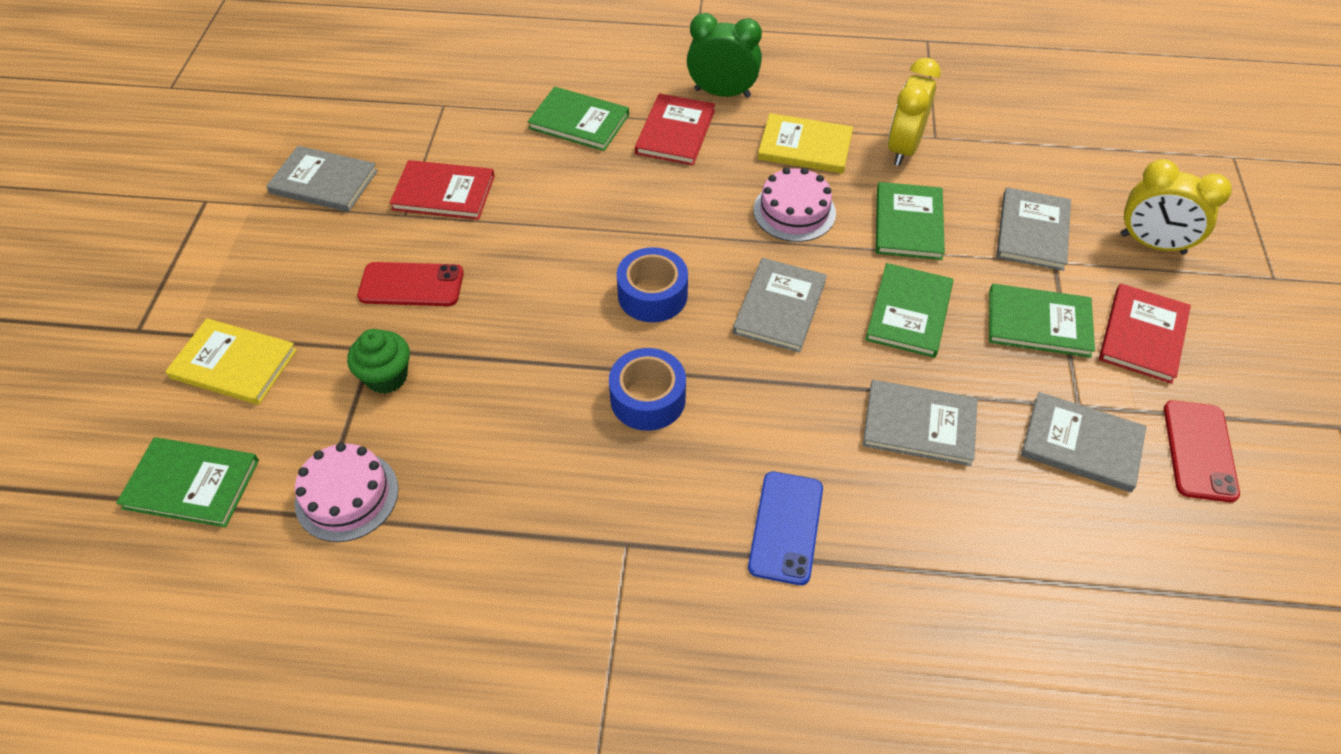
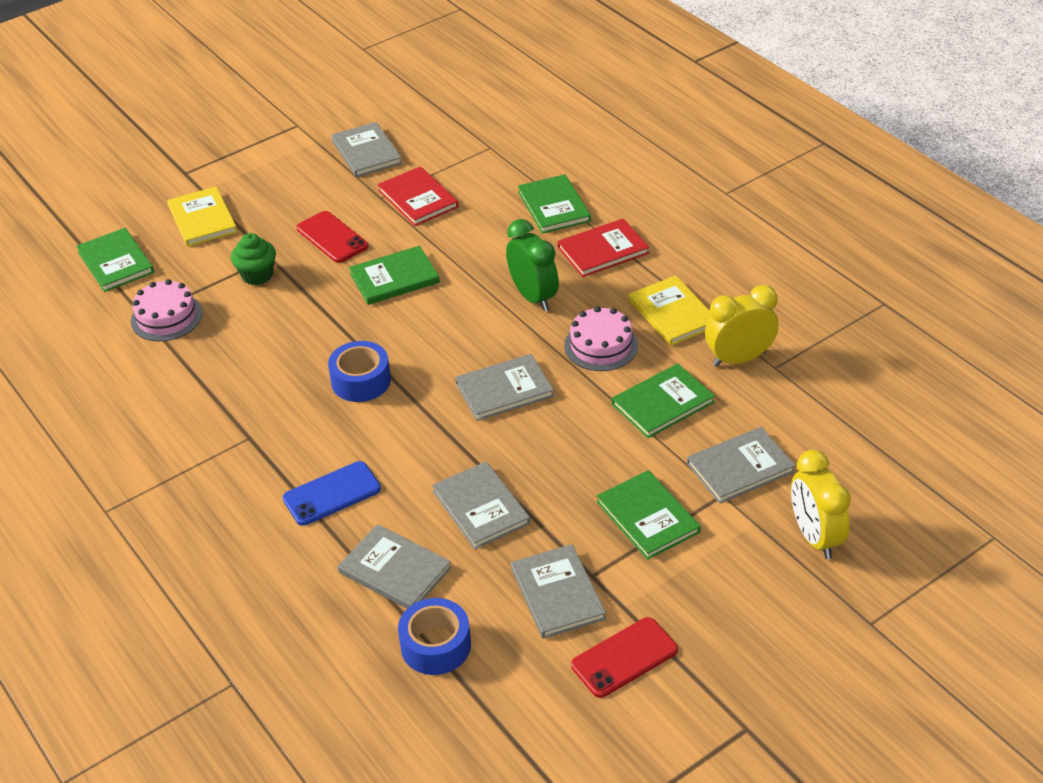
camera: 50 degrees right, 10 degrees down
blue tape [617,247,688,322] -> blue tape moved to [398,598,471,675]
green clock [687,13,762,98] -> green clock moved to [506,219,559,311]
green book [865,263,953,358] -> green book moved to [349,246,440,305]
red book [1099,284,1191,384] -> none
none -> grey book [338,524,451,609]

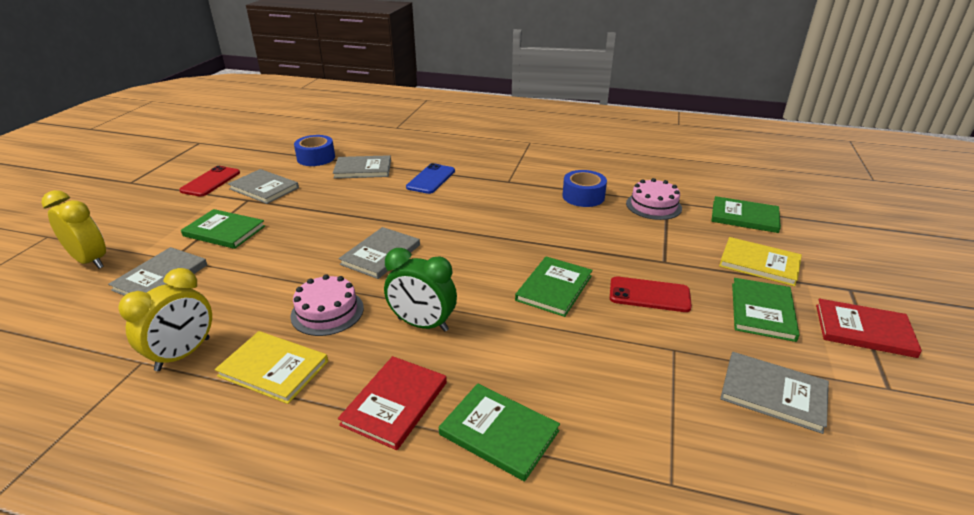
camera: 140 degrees right, 10 degrees down
green cupcake [231,233,276,285] -> none
blue tape [328,341,391,402] -> blue tape moved to [562,170,607,207]
red book [377,166,459,226] -> red book moved to [816,299,922,358]
grey book [432,461,530,549] -> none
green book [612,364,715,438] -> green book moved to [732,278,800,342]

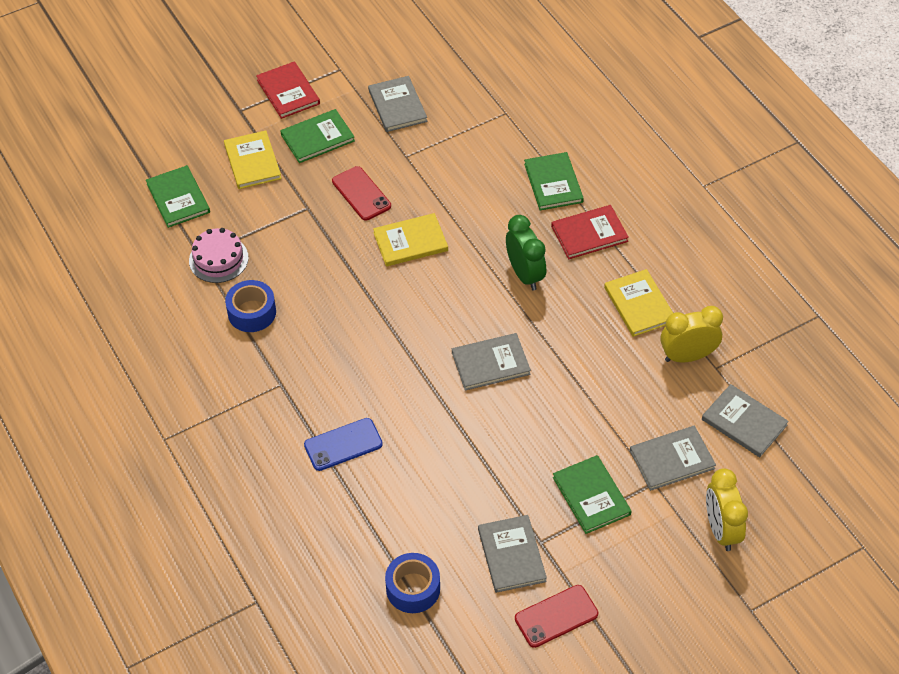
camera: 135 degrees left, 20 degrees up
pink cake [290,274,364,336] -> none
grey book [333,155,391,179] -> grey book moved to [702,384,789,457]
green book [515,257,593,317] -> yellow book [373,213,448,267]

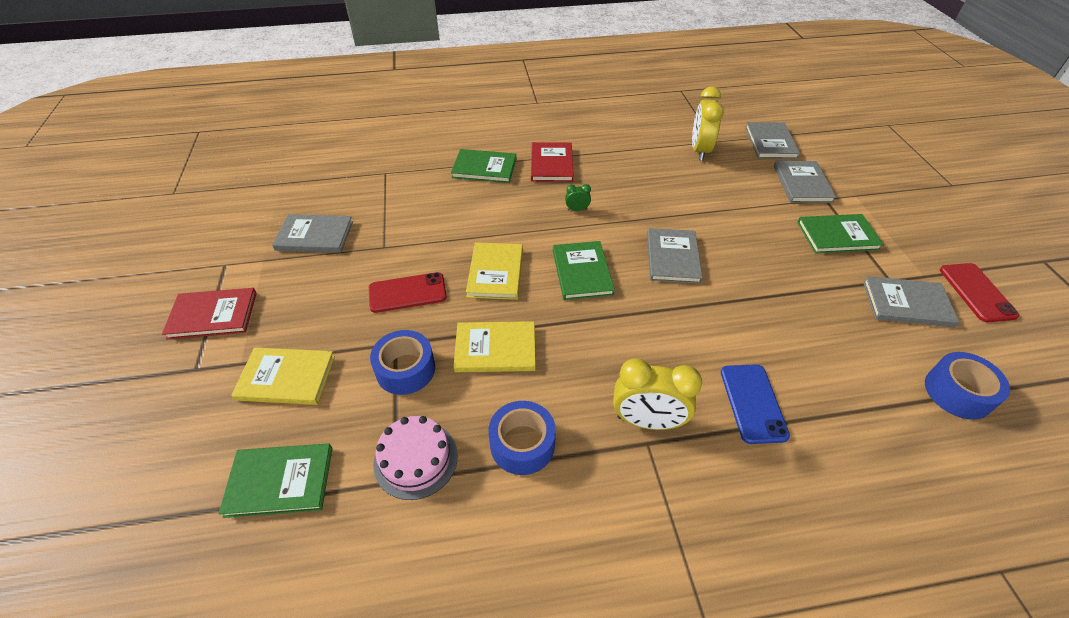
camera: 70 degrees left, 5 degrees down
green book [280,109,355,163] -> green book moved to [553,241,615,300]
green clock [506,215,546,290] -> green clock [565,184,591,211], size x0.45
yellow book [604,269,673,337] -> yellow book moved to [454,321,536,372]
grey book [702,384,789,457] -> grey book turned 60 degrees counterclockwise [745,122,800,159]
yellow clock [706,468,748,551] -> yellow clock moved to [613,359,702,430]
none -> blue tape [370,330,435,395]

